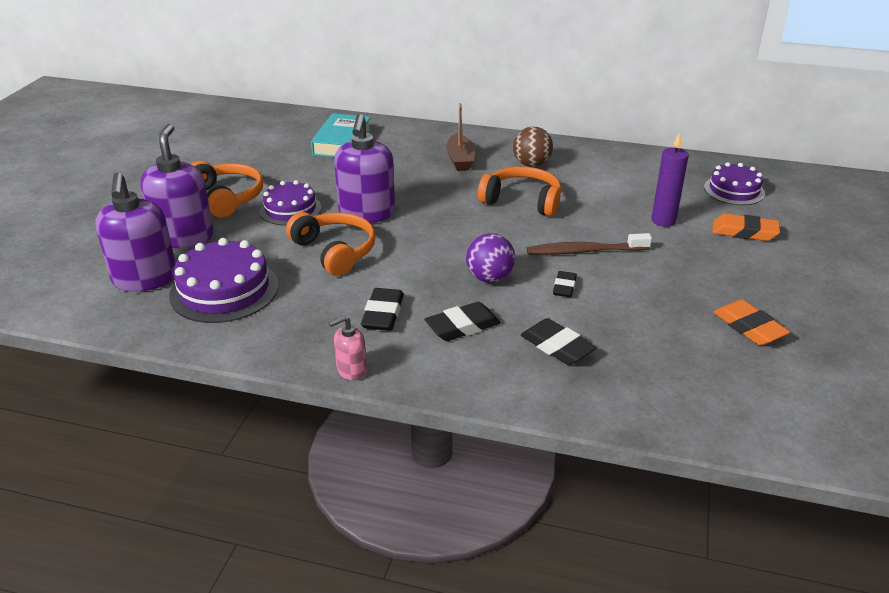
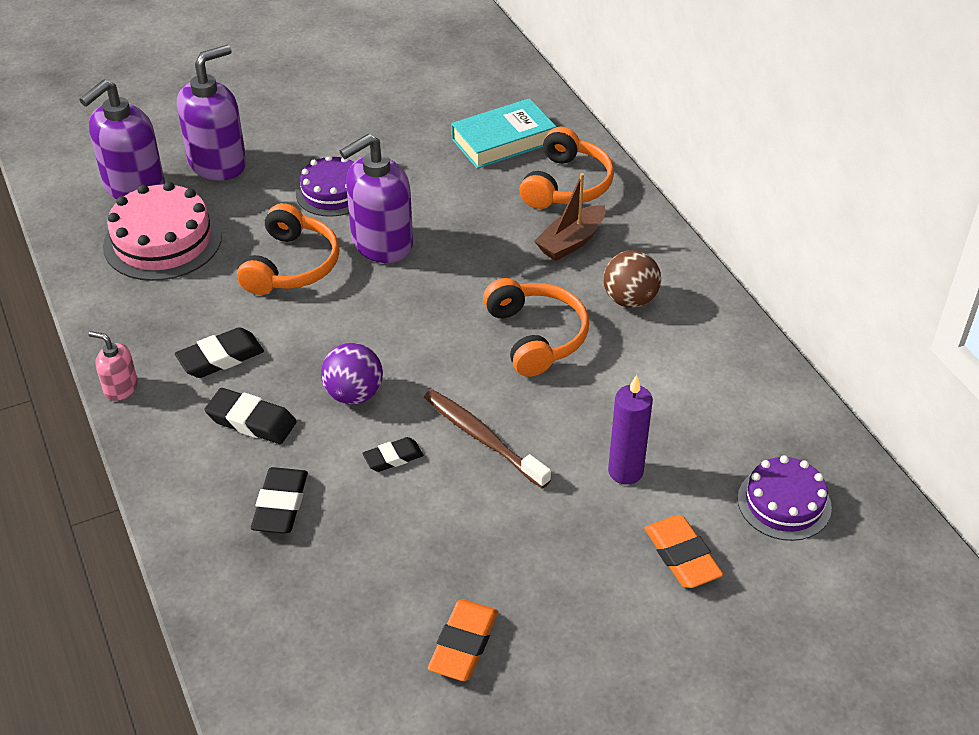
camera: 50 degrees right, 10 degrees up
purple cake [169,238,278,323] -> pink cake [103,182,222,281]
orange headphones [191,161,263,218] -> orange headphones moved to [519,127,614,209]

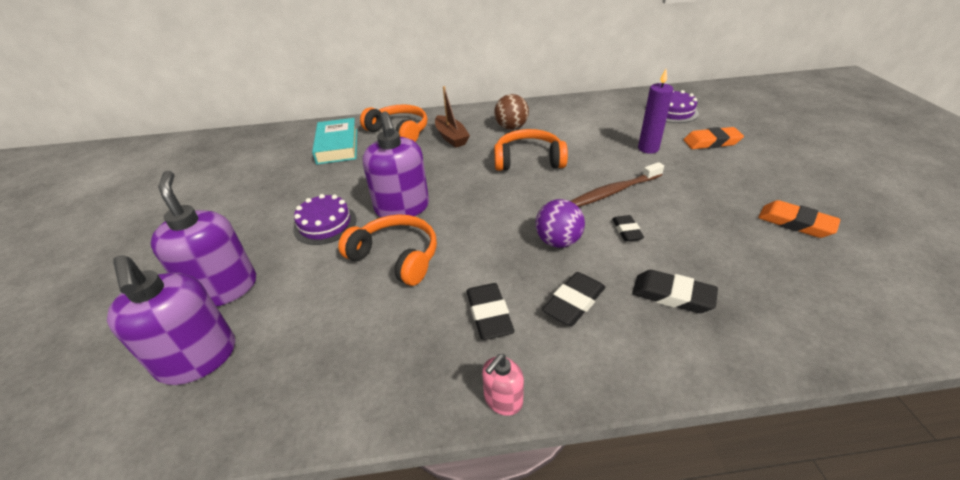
camera: 70 degrees left, 5 degrees down
pink cake [103,182,222,281] -> none

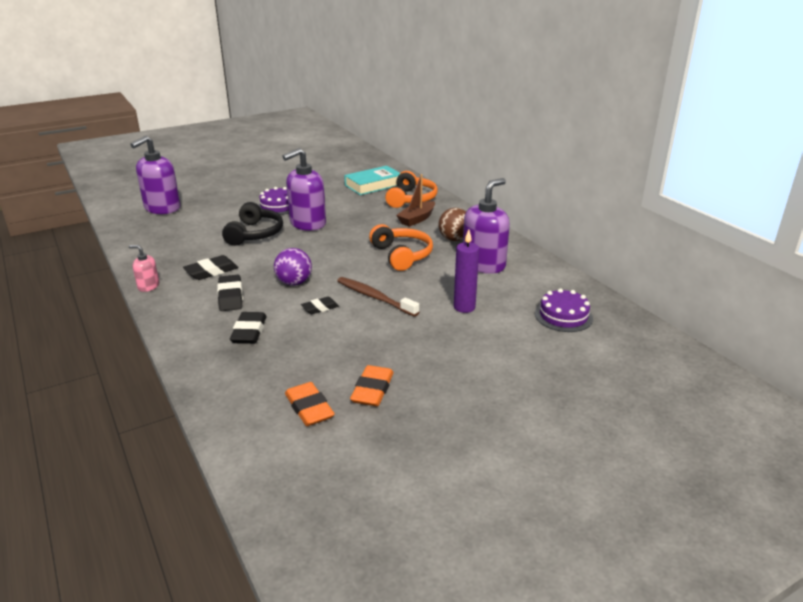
camera: 65 degrees right, 10 degrees down
purple soap dispenser [151,171,256,307] -> purple soap dispenser moved to [463,178,510,274]
orange headphones [338,214,437,286] -> black headphones [222,202,283,246]
black eraser [542,272,605,326] -> black eraser turned 60 degrees clockwise [217,275,243,311]
orange eraser [684,127,744,149] -> orange eraser moved to [285,382,334,426]

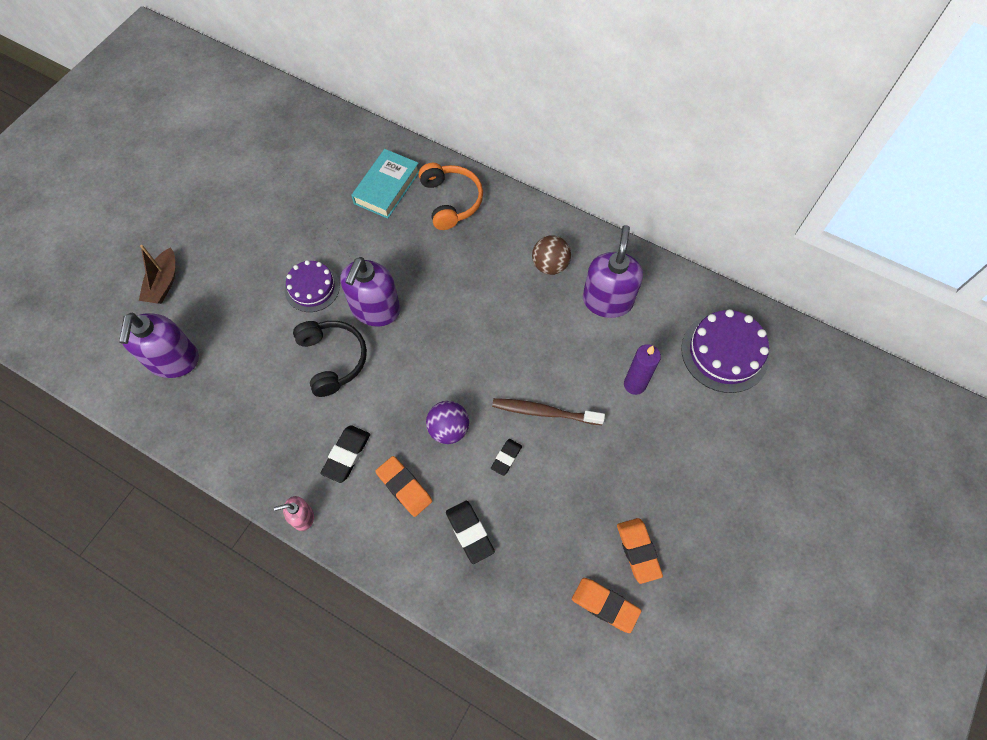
camera: 30 degrees left, 35 degrees up
black eraser [217,275,243,311] -> orange eraser [375,456,432,517]
orange headphones [369,224,433,271] -> none
brown boat [396,174,435,227] -> brown boat moved to [139,245,176,304]
purple cake [535,288,593,332] -> purple cake [681,309,769,393], size x1.51

